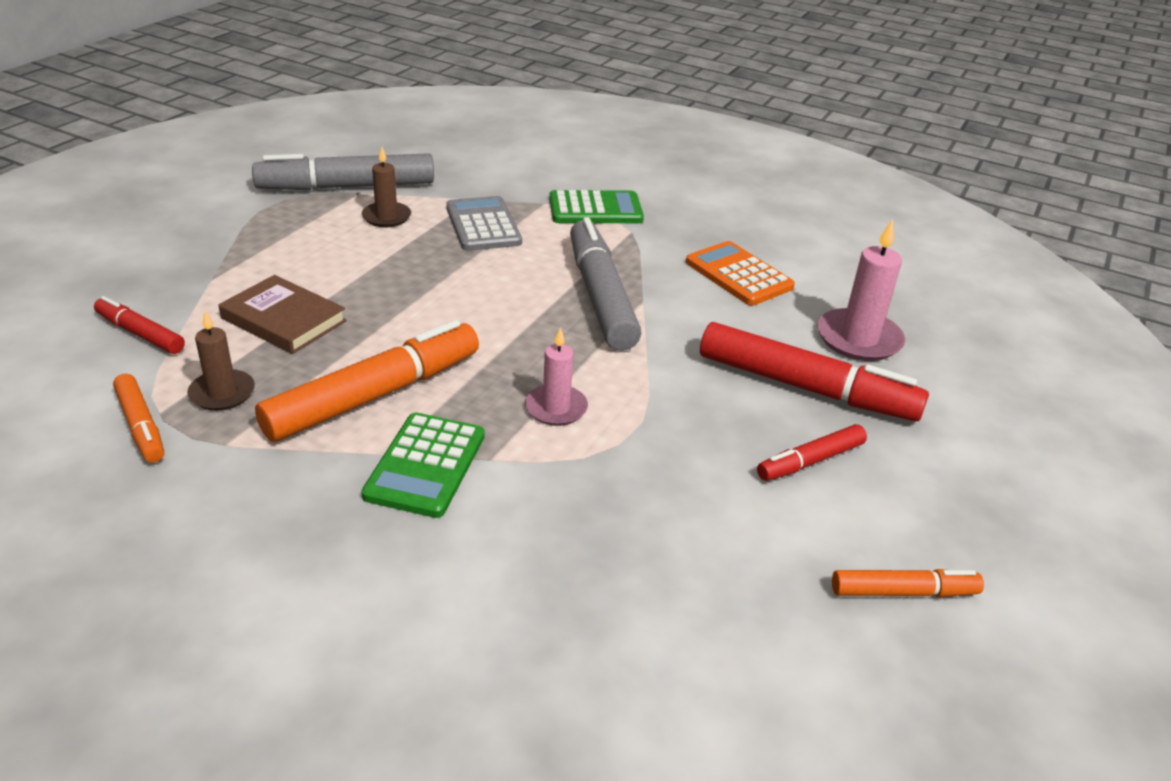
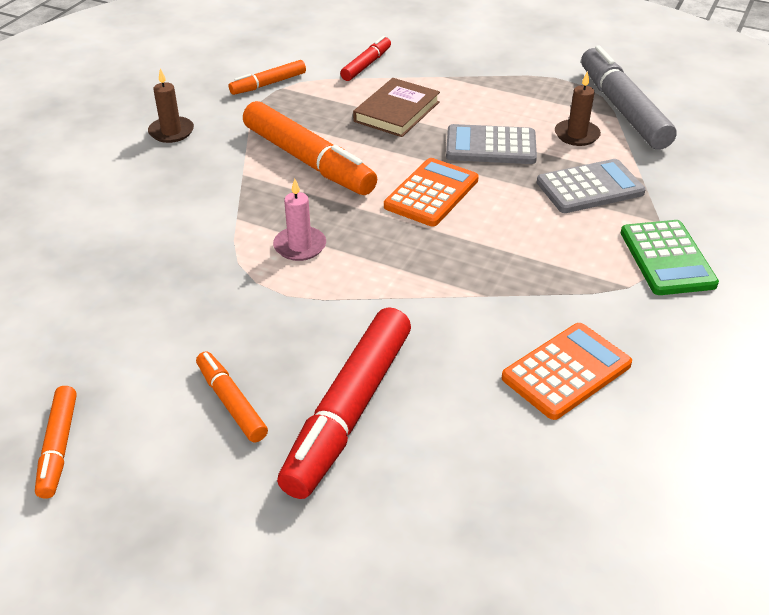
camera: 90 degrees right, 5 degrees up
brown candle [187,311,255,411] -> brown candle moved to [148,68,194,143]
green calculator [362,412,485,518] -> none
grey marker [570,217,641,351] -> none
red marker [757,424,867,481] -> orange marker [196,351,268,442]
pink candle [817,219,905,361] -> none
none -> orange calculator [384,158,479,226]
none -> grey calculator [446,124,537,164]

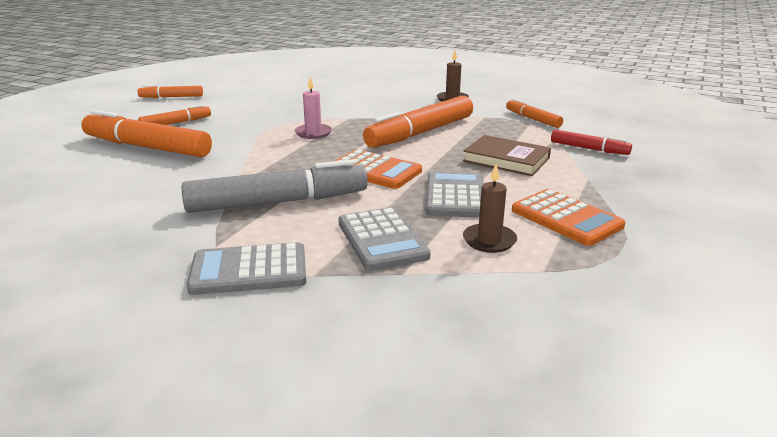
camera: 90 degrees right, 15 degrees down
red marker [277,307,411,499] -> orange marker [81,110,212,157]
orange calculator [502,323,632,420] -> orange calculator moved to [512,189,625,246]
grey marker [581,45,677,150] -> grey marker moved to [182,159,368,213]
green calculator [621,220,719,295] -> grey calculator [187,242,306,295]

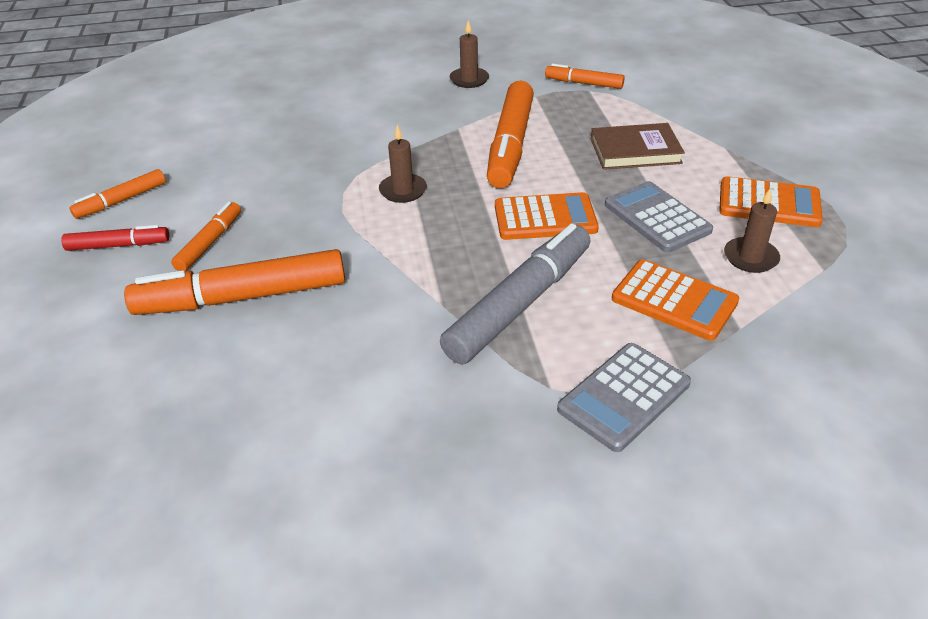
camera: 35 degrees left, 15 degrees up
pink candle [295,77,332,139] -> brown candle [379,125,427,203]
grey calculator [338,207,431,271] -> orange calculator [612,259,739,341]
red marker [551,129,632,155] -> red marker moved to [61,225,170,251]

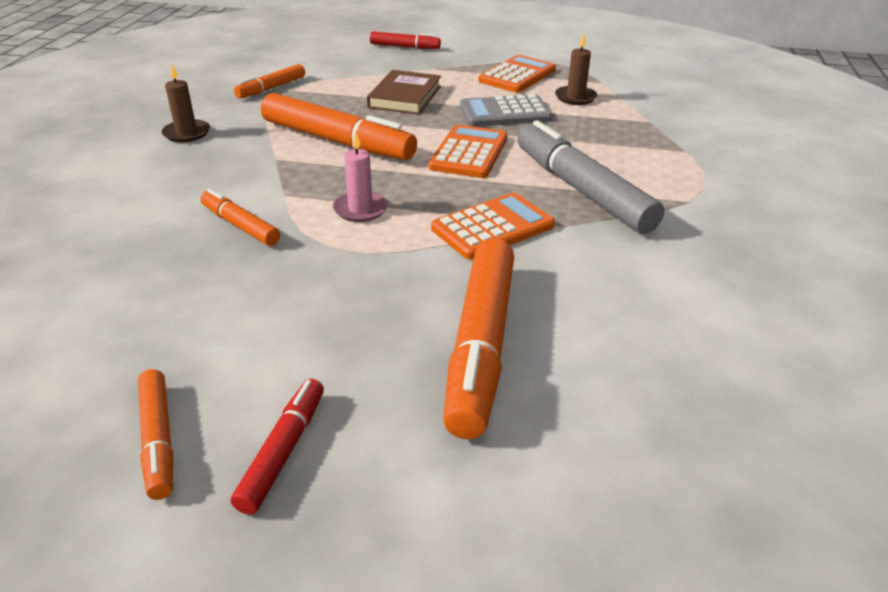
camera: 70 degrees left, 5 degrees down
orange marker [171,202,241,271] -> orange marker moved to [200,189,280,246]
brown candle [379,125,427,203] -> pink candle [333,131,388,222]
grey calculator [557,343,691,452] -> none
orange calculator [612,259,739,341] -> orange calculator moved to [431,193,555,260]
none -> red marker [370,31,441,49]

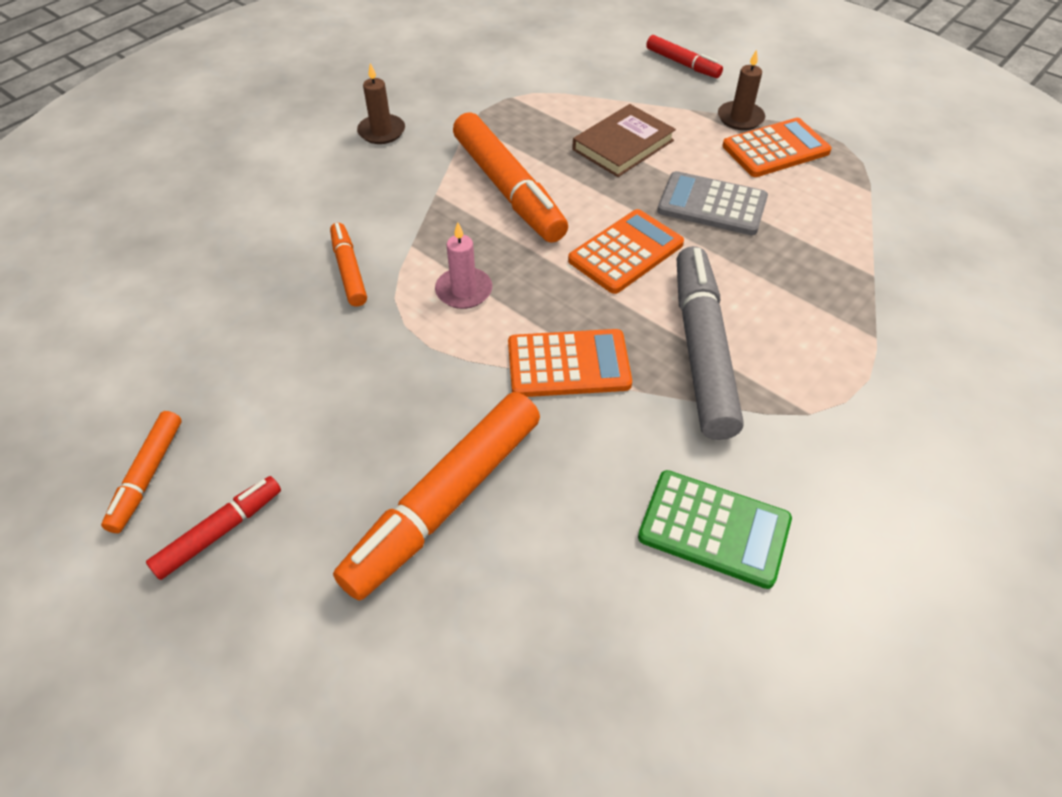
camera: 30 degrees right, 15 degrees up
orange marker [234,64,305,99] -> none
brown candle [555,33,597,105] -> brown candle moved to [718,49,765,130]
none -> green calculator [638,470,792,589]

